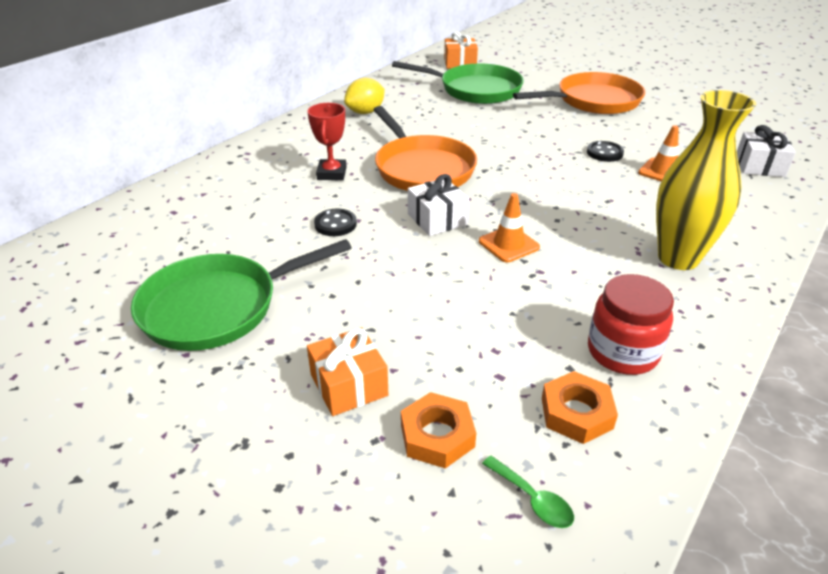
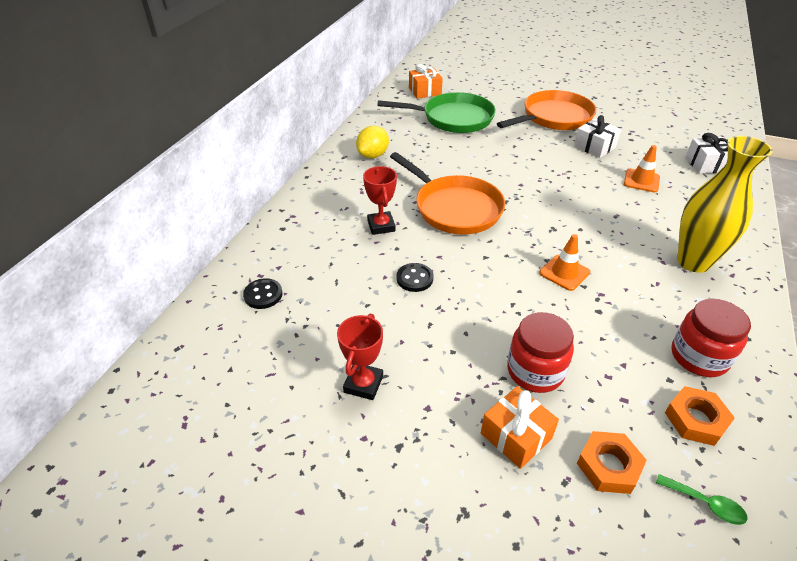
camera: 15 degrees left, 5 degrees up
green pan [131,239,352,351] -> red trophy [337,314,383,400]
white gift [408,174,469,236] -> white gift moved to [574,115,621,158]
black button [587,141,624,162] -> black button moved to [243,278,283,309]
none -> red jar [507,312,574,393]

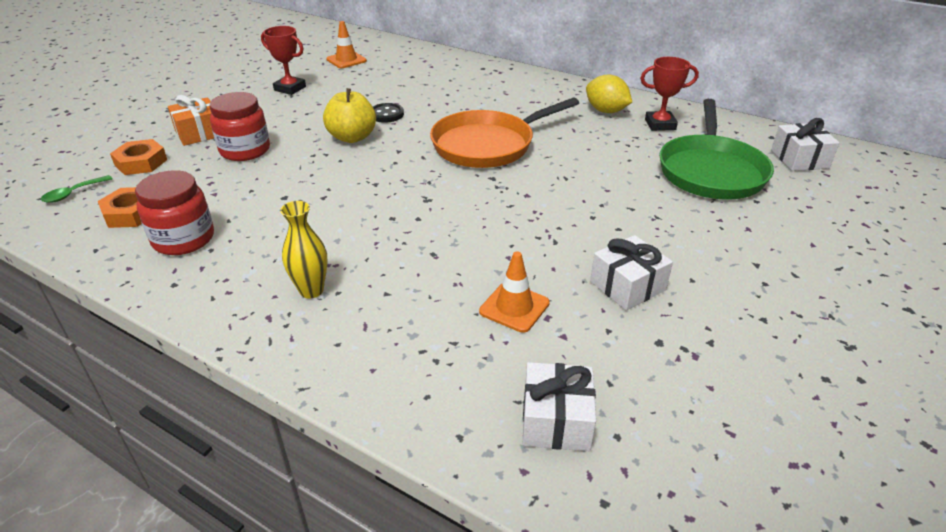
camera: 100 degrees right, 5 degrees down
black button [243,278,283,309] -> none
red trophy [363,166,397,235] -> red trophy moved to [640,57,699,131]
orange gift [409,64,443,99] -> white gift [771,118,840,171]
orange pan [497,90,597,130] -> none
orange traffic cone [539,234,590,291] -> orange traffic cone moved to [326,21,367,68]
yellow vase [677,136,773,273] -> yellow vase [280,201,328,298], size x0.53
none -> yellow apple [323,88,376,143]

